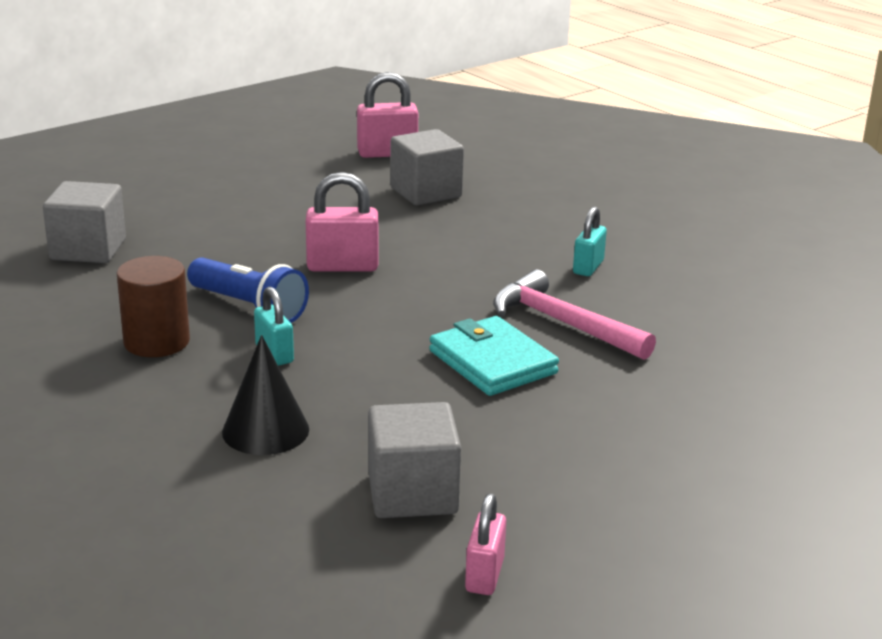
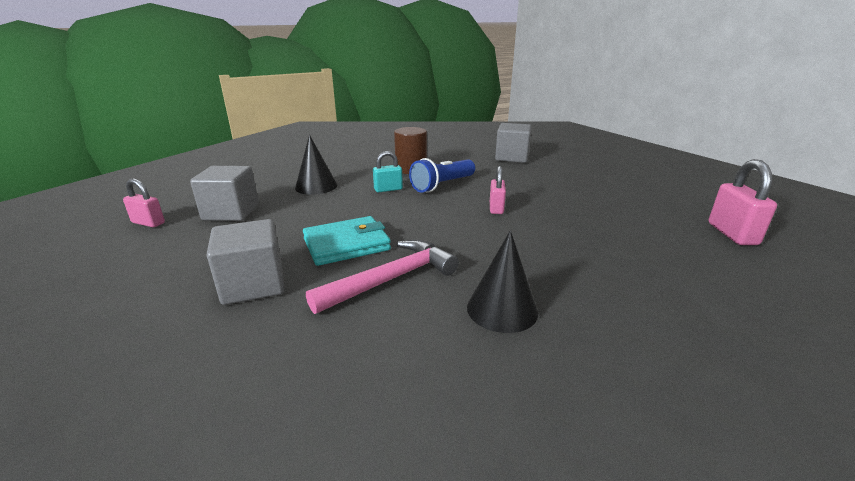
camera: 100 degrees right, 0 degrees up
pink padlock [306,172,379,272] -> pink padlock [490,166,506,214], size x0.65
grey cube [390,129,464,205] -> grey cube moved to [207,219,285,305]
turquoise padlock [573,207,607,276] -> black cone [467,230,538,333]

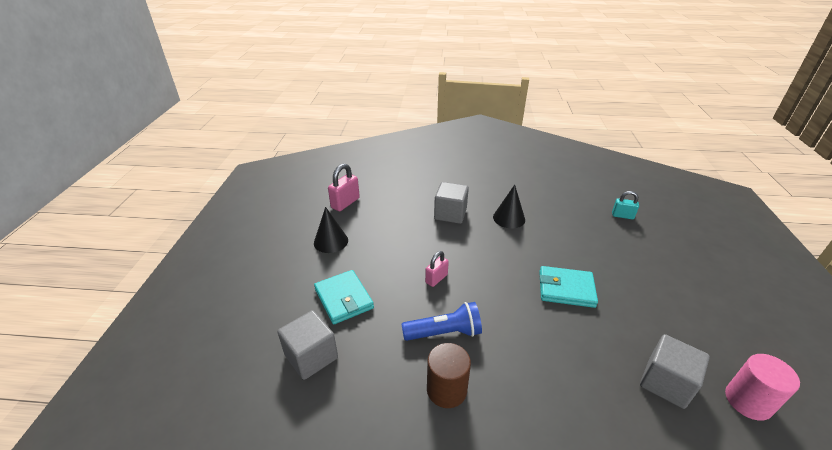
camera: 145 degrees left, 10 degrees up
pink padlock [123,178,165,227] -> pink cylinder [725,354,800,421]
grey cube [207,219,285,305] -> grey cube moved to [434,182,469,224]
black cone [295,135,337,195] -> black cone moved to [314,207,348,253]
pink hammer [306,240,459,314] -> none
turquoise padlock [373,151,403,192] -> turquoise padlock moved to [612,191,639,219]
none -> turquoise wallet [314,270,374,325]

